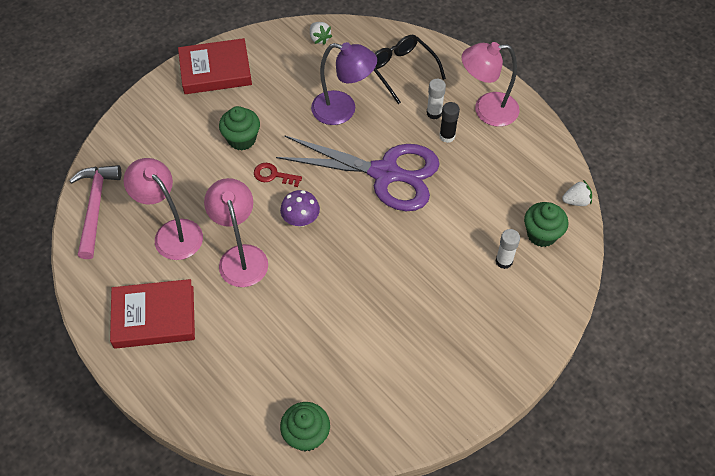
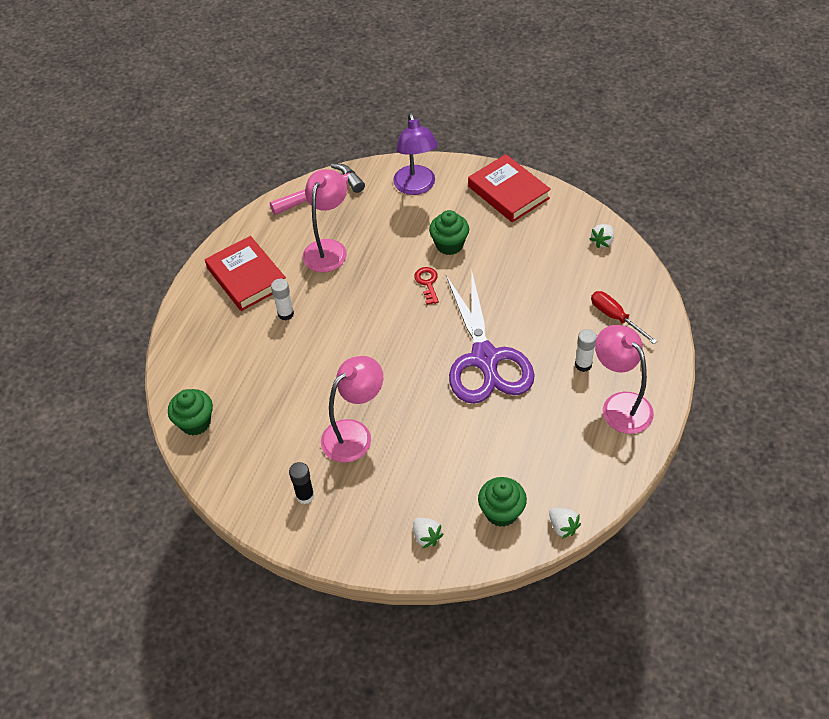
camera: 65 degrees right, 5 degrees down
pink lamp [204,178,268,287] -> pink lamp moved to [321,356,383,463]
purple mushroom [280,190,320,227] -> none
purple lamp [311,42,377,125] -> purple lamp moved to [393,113,438,195]
black glasses [374,35,446,104] -> red screwdriver [591,291,657,344]
black glue stick [439,102,460,143] -> black glue stick moved to [289,462,314,504]
white glue stick [496,229,520,269] -> white glue stick moved to [271,279,294,320]
none -> white strawberry [413,518,443,548]

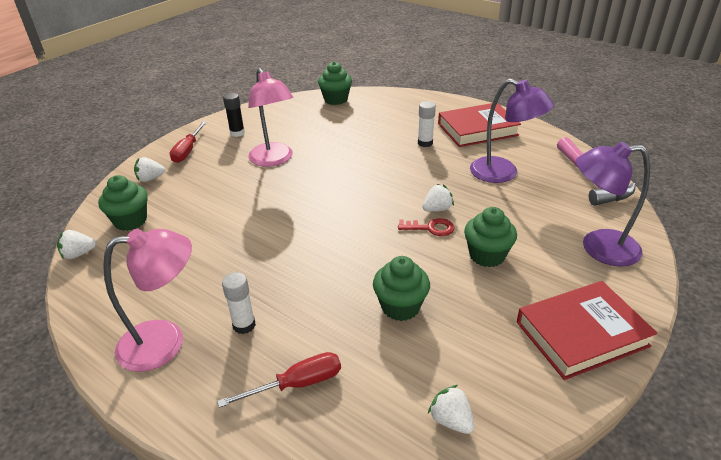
camera: 105 degrees right, 15 degrees down
pink lamp [303,169,347,272] -> purple lamp [470,79,554,183]
purple scissors [446,269,535,404] -> none
none -> red screwdriver [170,121,207,163]
none -> green cupcake [373,256,430,321]
none -> white strawberry [422,184,454,212]

